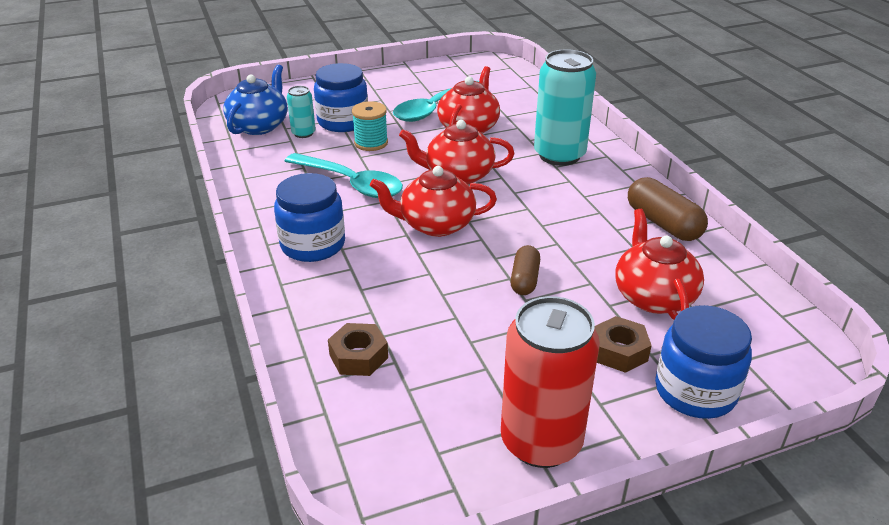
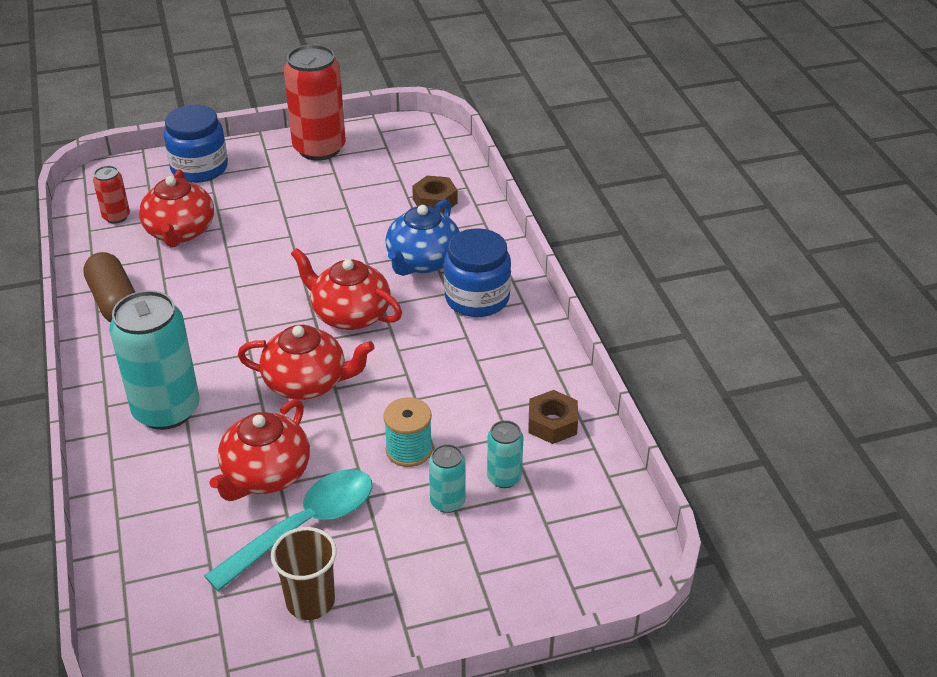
camera: 175 degrees left, 5 degrees up
blue teapot [223,65,287,135] -> blue teapot moved to [386,199,460,276]
turquoise spoon [285,153,403,198] -> none
blue jar [314,63,368,132] -> turquoise can [429,444,466,513]
red teapot [370,166,497,237] -> red teapot turned 150 degrees counterclockwise [291,248,402,330]
brown capsule [510,245,540,295] -> none
brown nut [595,316,652,373] -> brown nut moved to [528,390,578,444]
none -> red can [93,166,130,223]
none -> brown cup [271,527,337,620]

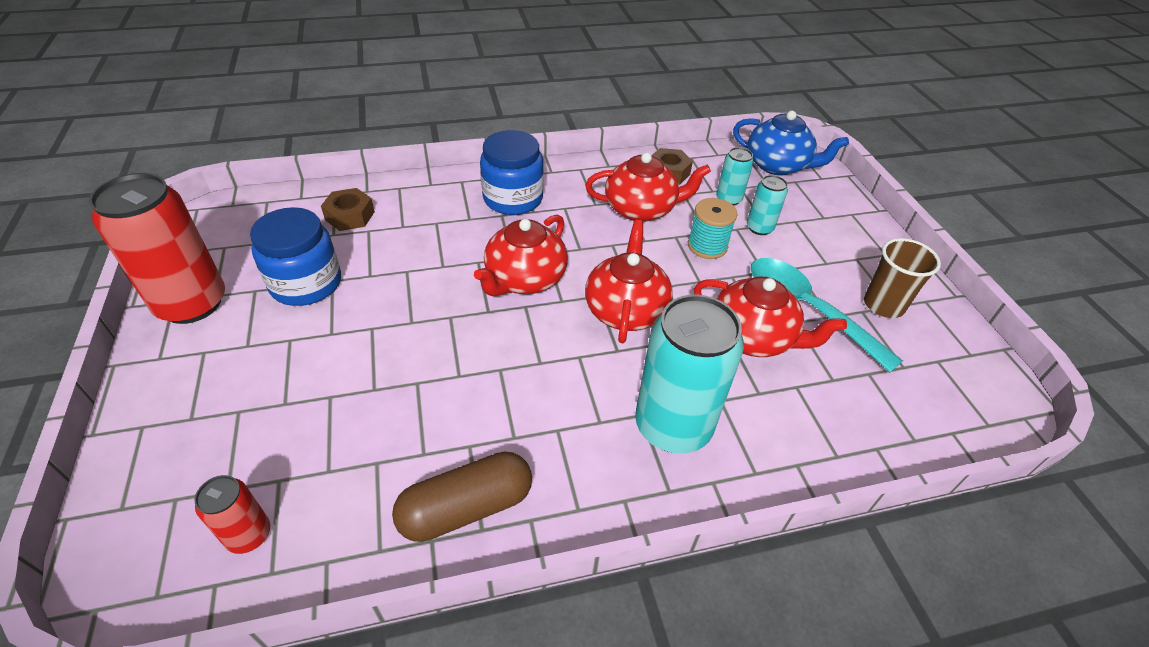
camera: 90 degrees left, 5 degrees up
red teapot [139,169,214,247] -> red teapot moved to [585,152,711,222]
blue jar [164,105,228,183] -> blue jar moved to [250,207,341,306]
blue teapot [386,199,460,276] -> blue teapot moved to [733,111,849,176]

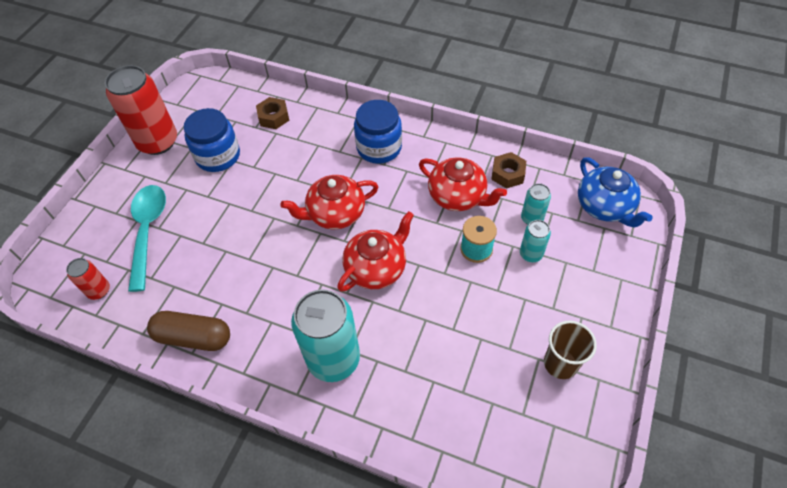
camera: 40 degrees right, 10 degrees up
red teapot [694,276,847,357] -> none
turquoise spoon [750,258,903,372] -> turquoise spoon moved to [128,185,166,292]

